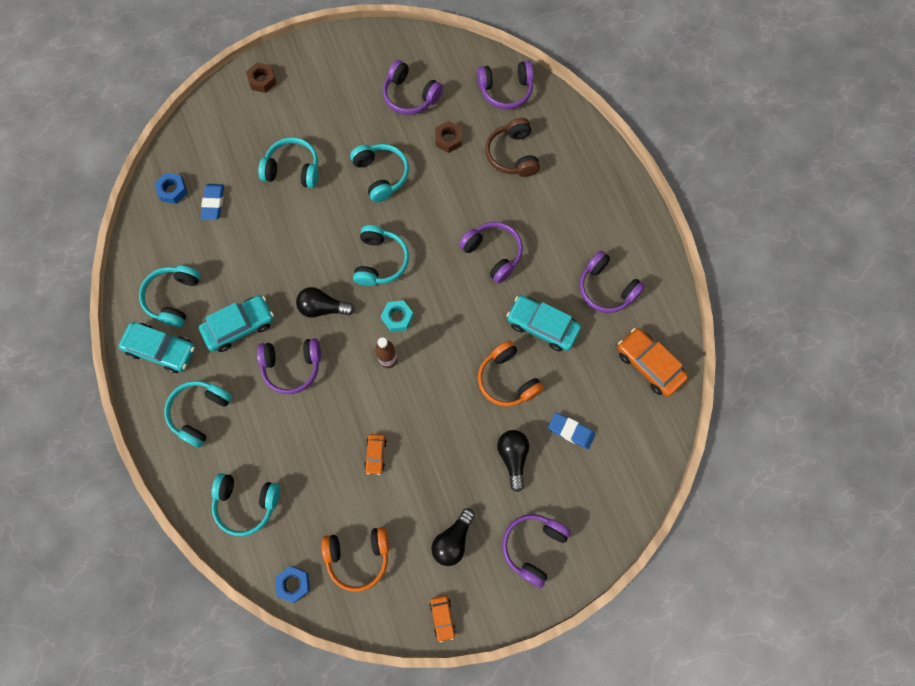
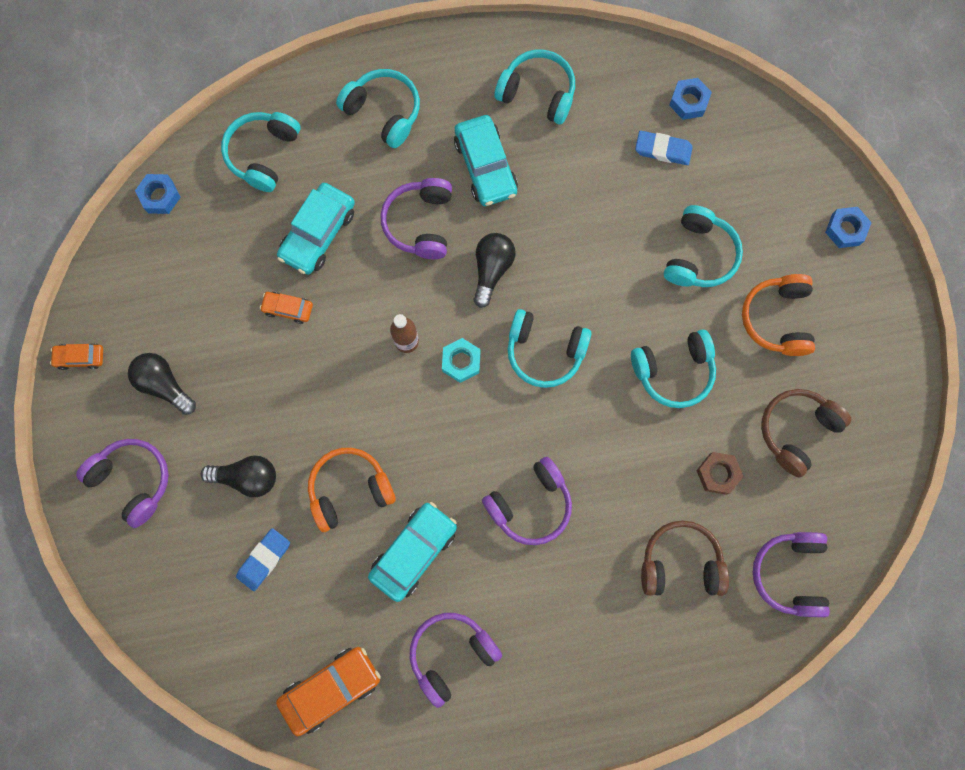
camera: 100 degrees right, 5 degrees up
turquoise car [119,322,195,373] -> turquoise car moved to [277,183,355,275]
brown nut [246,63,277,93] -> blue nut [825,207,872,248]
orange headphones [321,527,389,592] -> orange headphones moved to [742,274,815,356]
purple headphones [383,60,443,115] -> brown headphones [761,389,851,478]

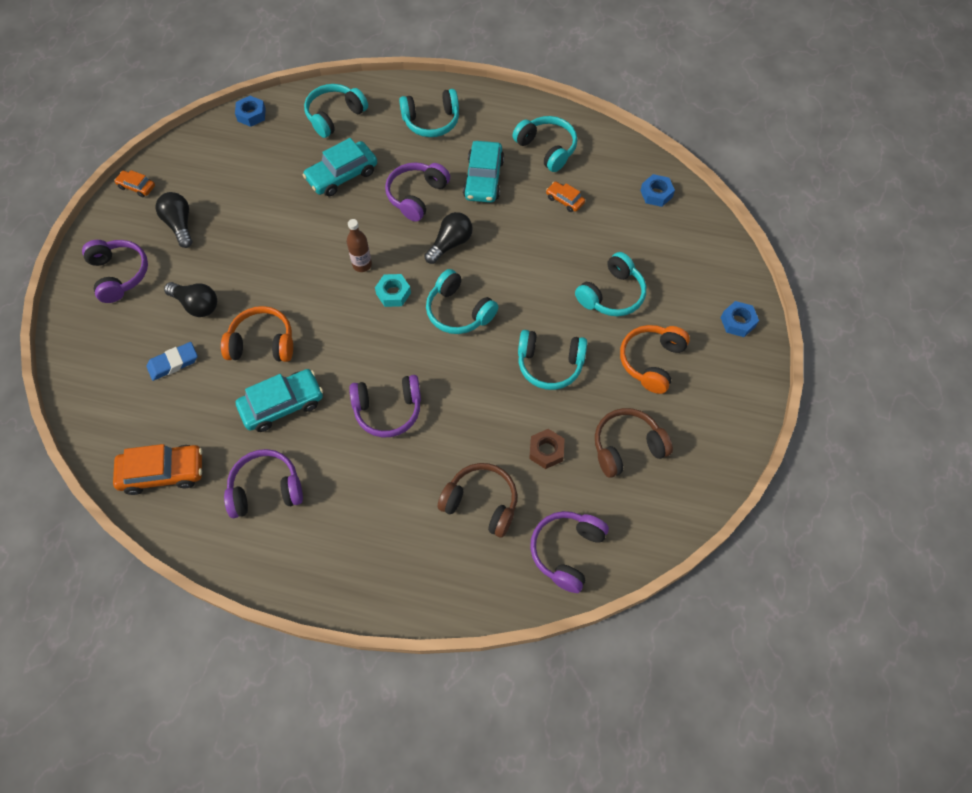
camera: 25 degrees right, 15 degrees down
orange car [260,292,313,324] -> orange car moved to [546,182,585,212]
turquoise headphones [336,69,420,148] -> turquoise headphones turned 105 degrees clockwise [399,89,459,137]
blue eraser [635,131,693,165] -> none

